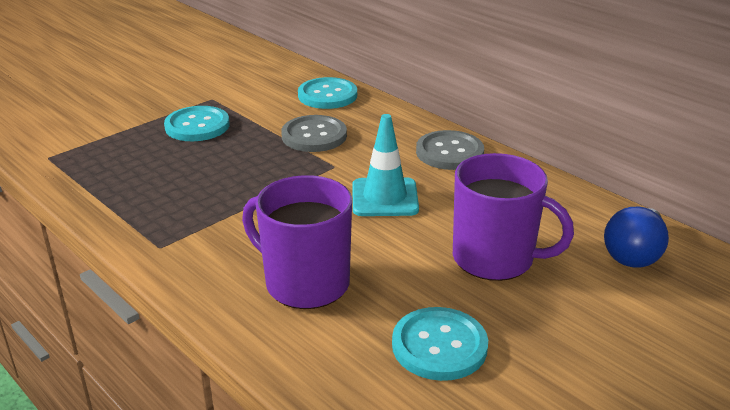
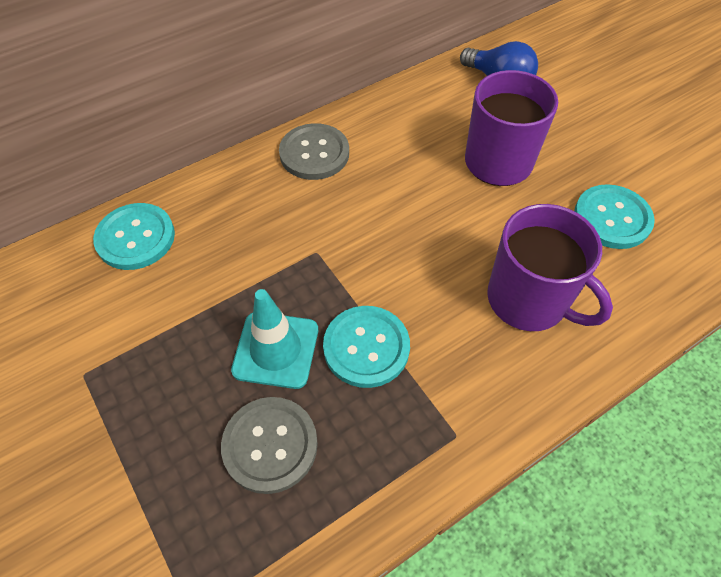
camera: 80 degrees left, 25 degrees up
turquoise button [164,106,230,141] -> turquoise button moved to [323,306,410,388]
purple mug [242,175,352,309] -> purple mug turned 90 degrees counterclockwise [487,204,613,331]
grey button [281,115,347,152] -> grey button moved to [221,397,318,494]
turquoise traffic cone [352,114,419,216] -> turquoise traffic cone moved to [231,289,318,389]

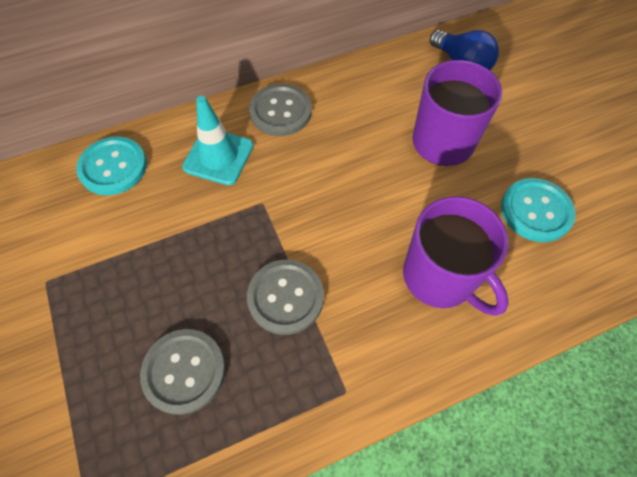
camera: 10 degrees right, 5 degrees up
turquoise traffic cone [231,289,318,389] -> turquoise traffic cone moved to [182,96,254,185]
turquoise button [323,306,410,388] -> grey button [247,259,324,335]

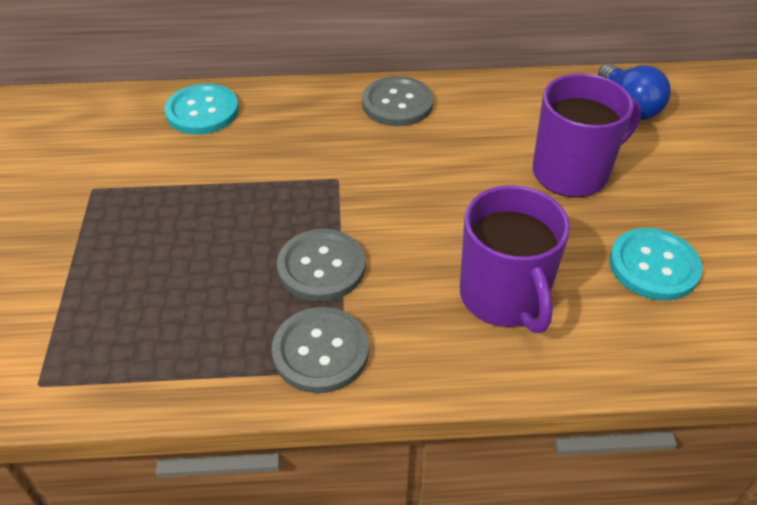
camera: 20 degrees right, 15 degrees down
grey button [140,329,226,415] -> grey button moved to [272,307,369,393]
turquoise traffic cone [182,96,254,185] -> none

